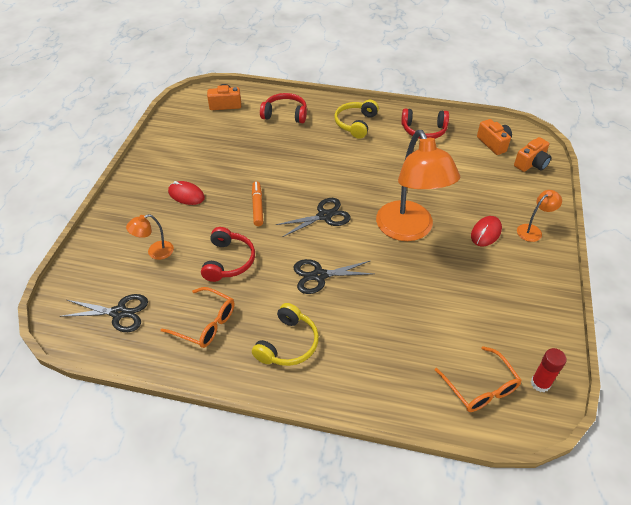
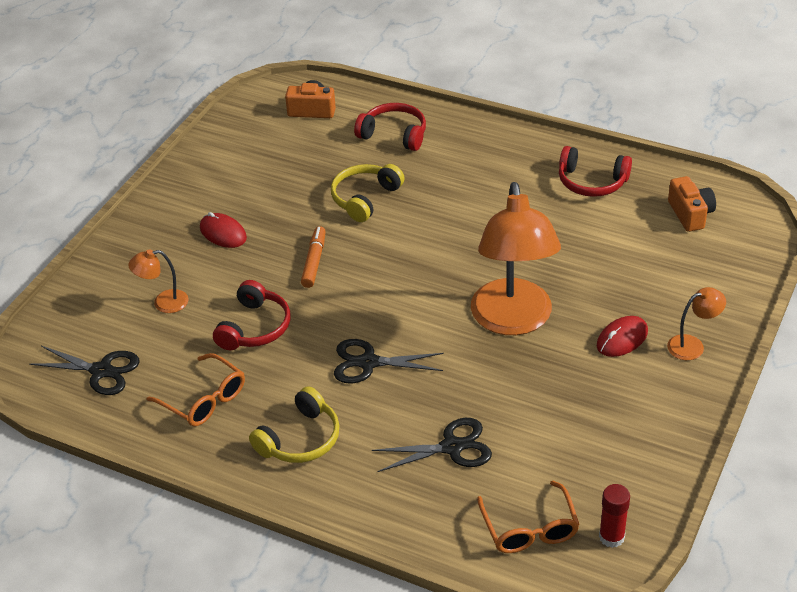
camera: 15 degrees right, 5 degrees down
black scissors [275,198,351,237] -> black scissors moved to [372,418,492,472]
yellow headphones [334,100,379,139] -> yellow headphones moved to [331,164,405,222]
orange camera [514,137,551,172] -> none

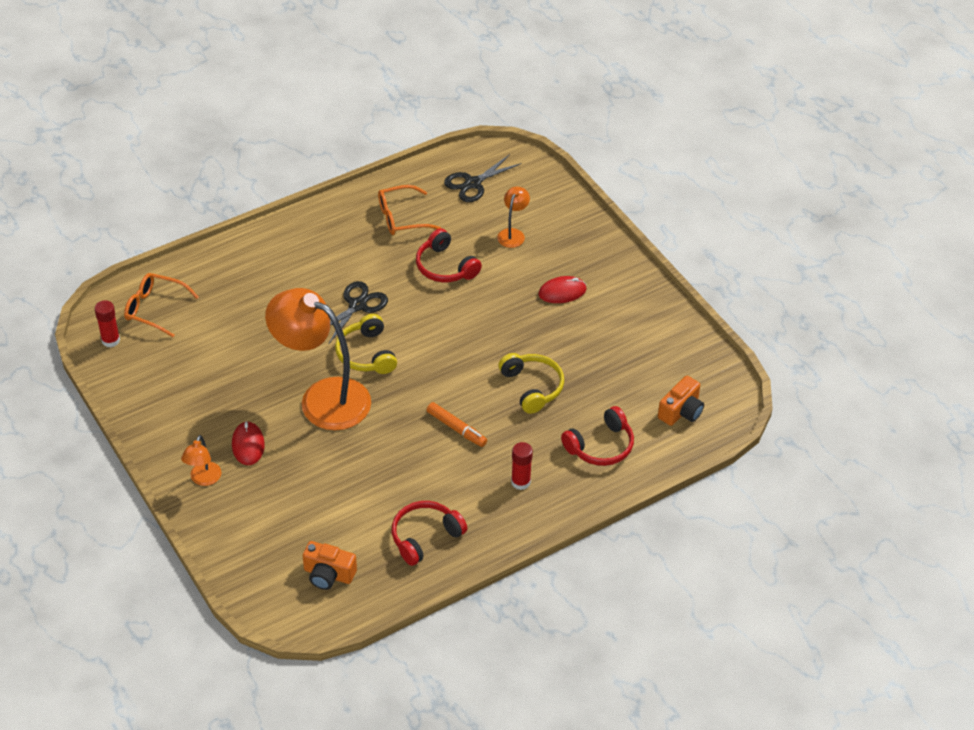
camera: 120 degrees right, 5 degrees up
yellow headphones [249,386,340,463] -> yellow headphones moved to [335,314,397,374]
orange marker [301,226,326,288] -> orange marker moved to [427,402,487,447]
black scissors [372,418,492,472] -> none
none -> red glue stick [511,442,533,490]

